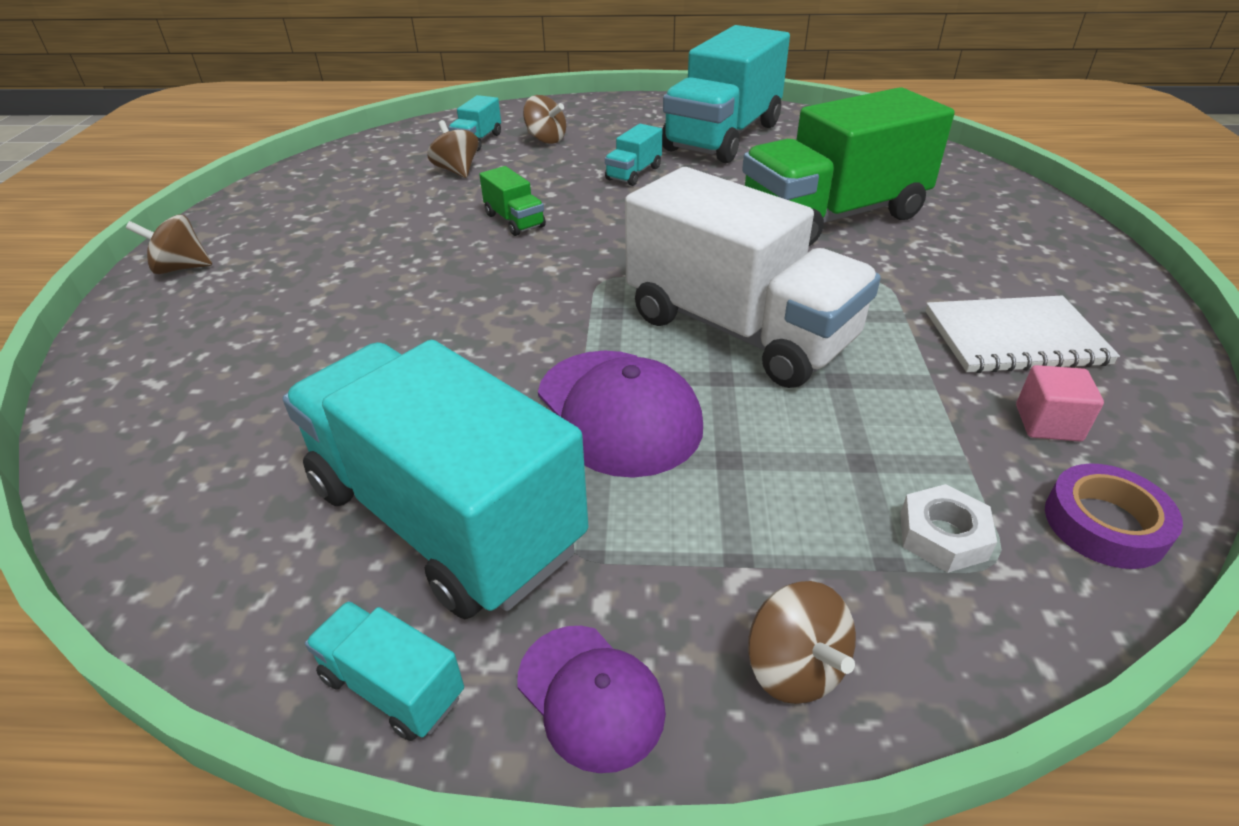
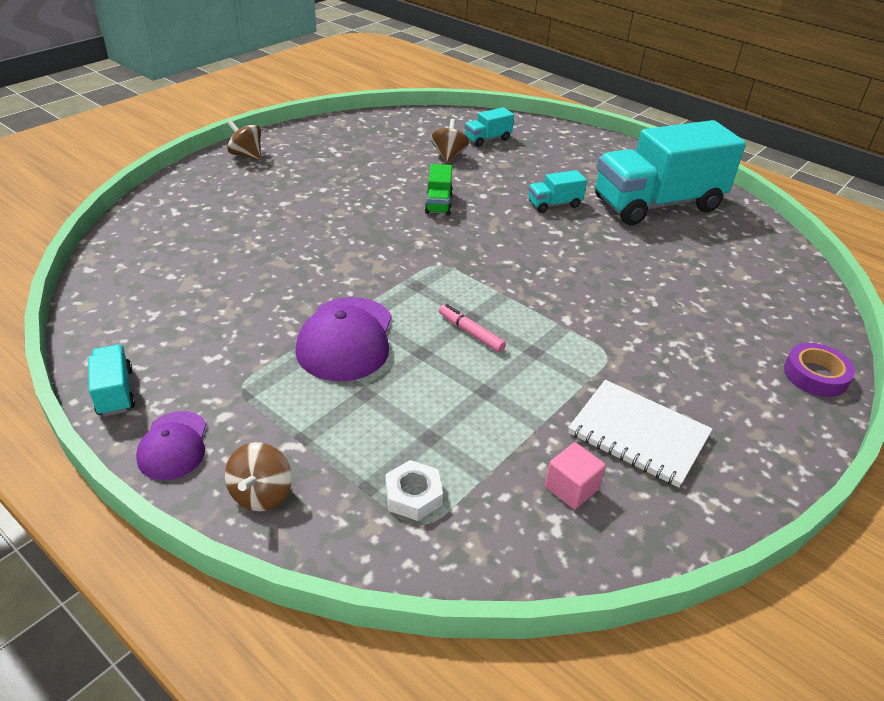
camera: 35 degrees right, 0 degrees up
turquoise truck [283,340,588,619] -> none
brown spinning top [523,95,566,144] -> none
white truck [625,167,881,388] -> pink marker [439,304,506,352]
green truck [742,87,955,246] -> none
purple tape [1045,464,1183,569] -> purple tape moved to [784,343,855,397]

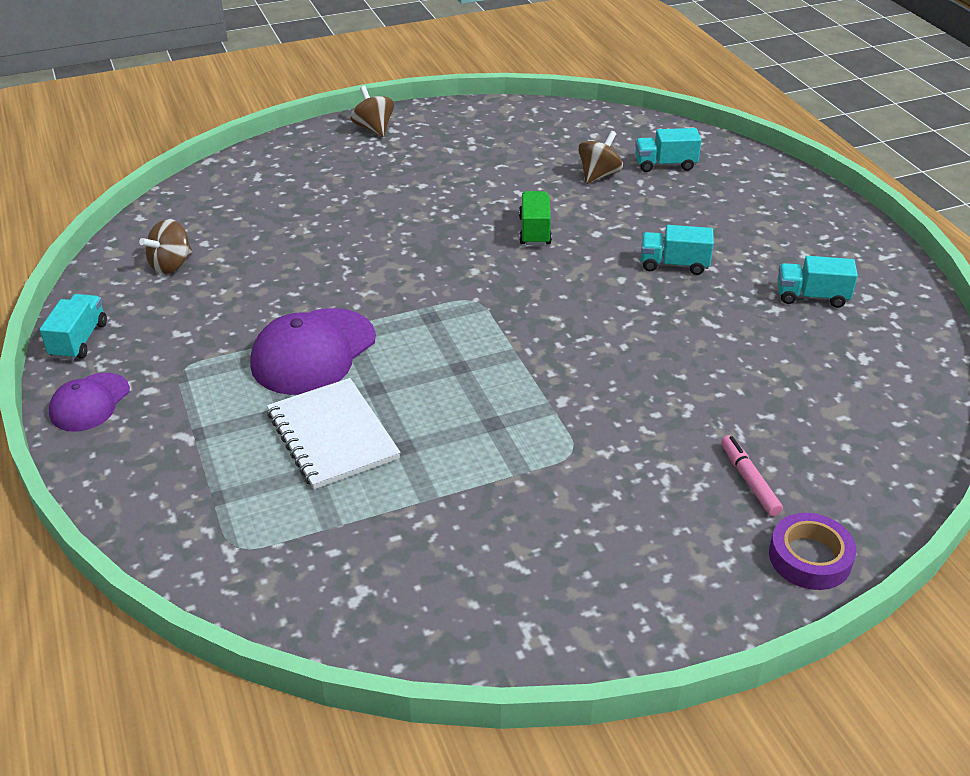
camera: 30 degrees right, 0 degrees up
brown spinning top [225,442,292,511] -> brown spinning top moved to [139,219,192,274]
white nut [385,460,443,521] -> none
green truck [425,164,453,215] -> green truck turned 150 degrees clockwise [519,191,552,245]
pink marker [439,304,506,352] -> pink marker moved to [721,435,783,516]
pink cube [545,442,606,509] -> none
white notebook [568,380,712,488] -> white notebook moved to [267,378,401,489]
turquoise truck [595,120,746,225] -> turquoise truck [777,256,858,308], size x0.41

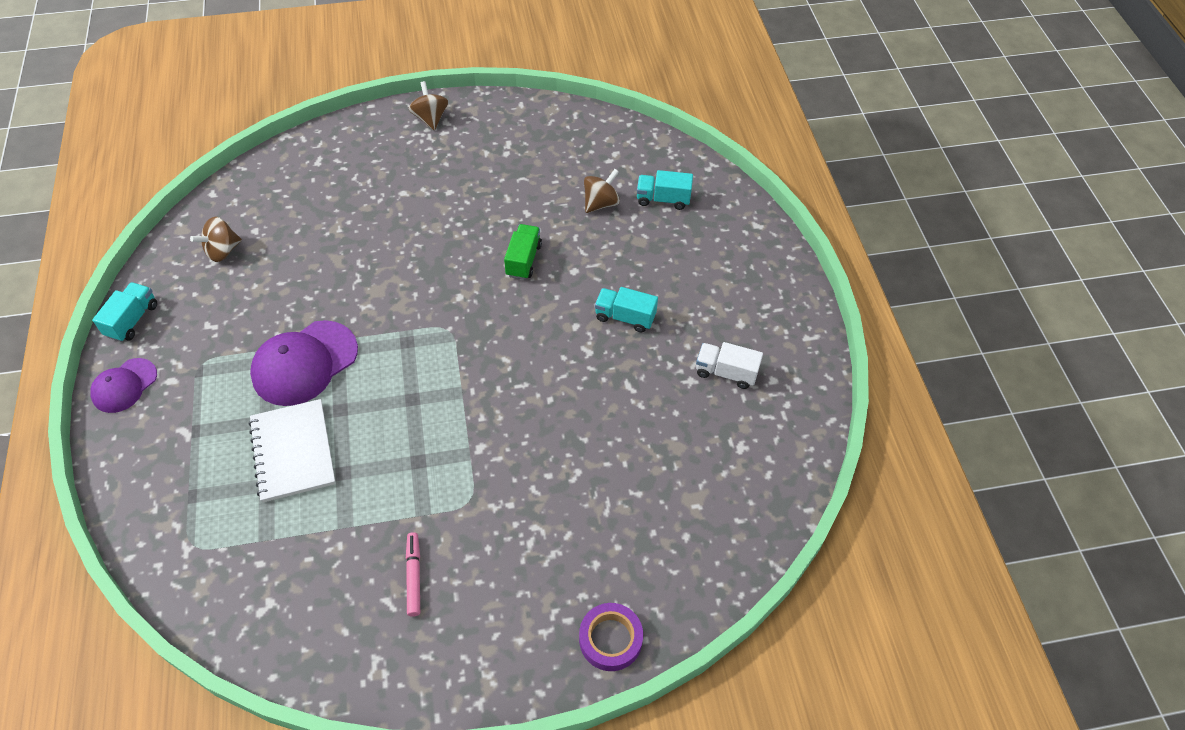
camera: 10 degrees right, 15 degrees up
pink marker [721,435,783,516] -> pink marker moved to [406,532,420,617]
turquoise truck [777,256,858,308] -> white truck [696,342,763,389]

